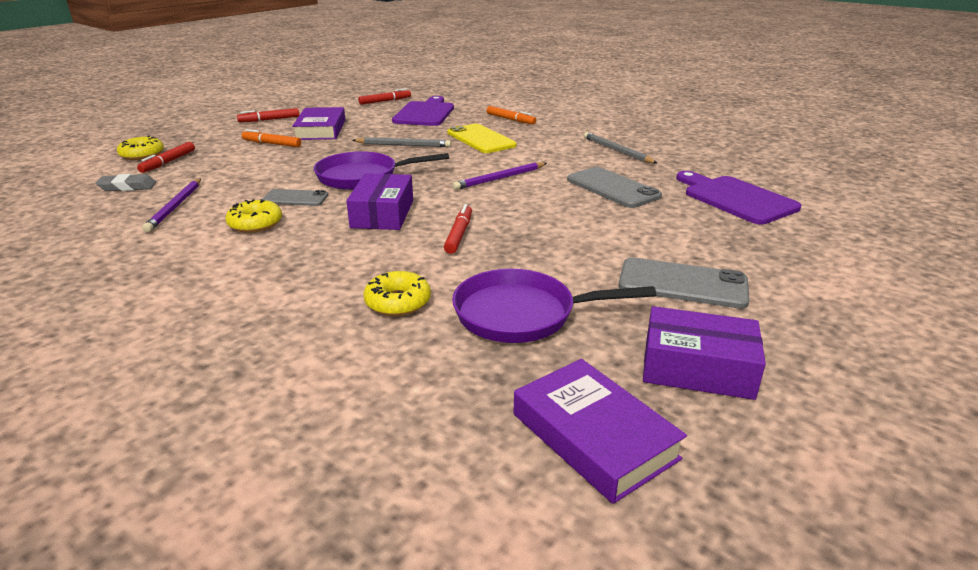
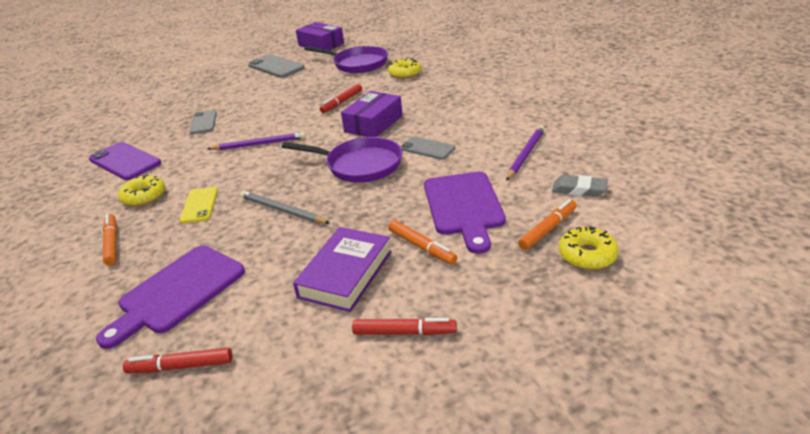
camera: 150 degrees left, 5 degrees up
red marker [137,142,195,173] -> orange marker [518,199,577,250]
yellow donut [225,199,282,233] -> yellow donut moved to [118,175,165,206]
yellow phone [447,124,517,153] -> yellow phone [180,187,218,223], size x0.63
purple book [514,359,687,504] -> none
grey phone [567,167,662,208] -> grey phone [189,110,217,134], size x0.63
grey pencil [584,132,657,164] -> purple phone [89,142,161,180]
purple cutting board [676,171,801,224] -> purple cutting board moved to [424,172,506,254]

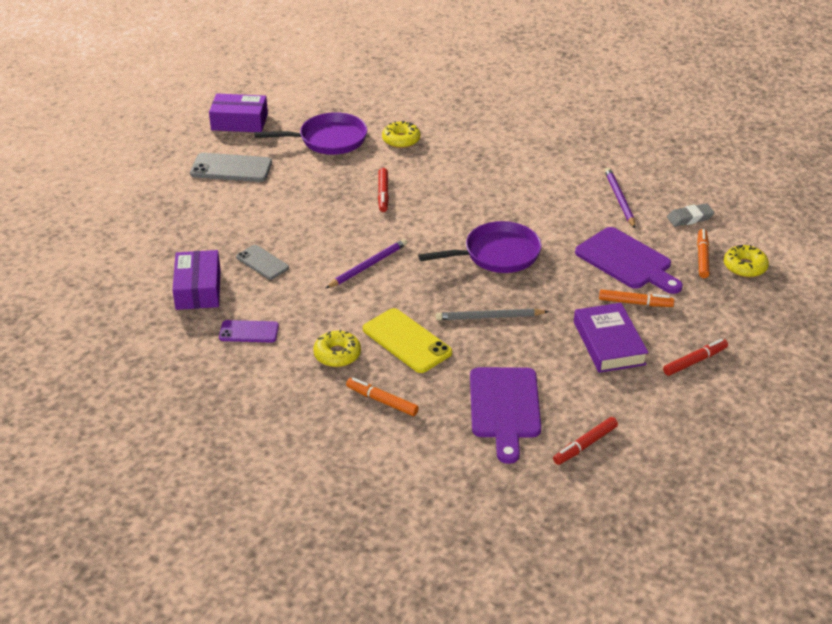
camera: 40 degrees left, 5 degrees up
purple phone [89,142,161,180] -> purple phone [219,320,279,343], size x0.63
yellow phone [180,187,218,223] -> yellow phone [363,308,452,373], size x1.58
purple box [341,91,403,137] -> purple box moved to [172,250,221,310]
grey phone [400,136,455,159] -> none

